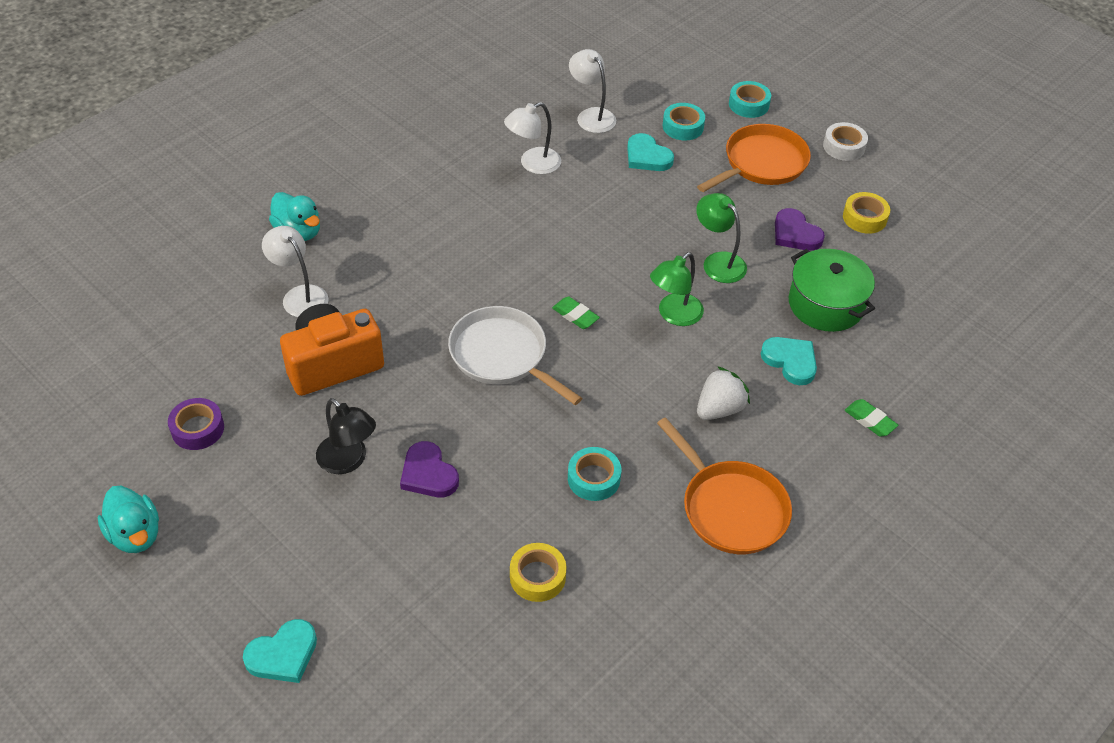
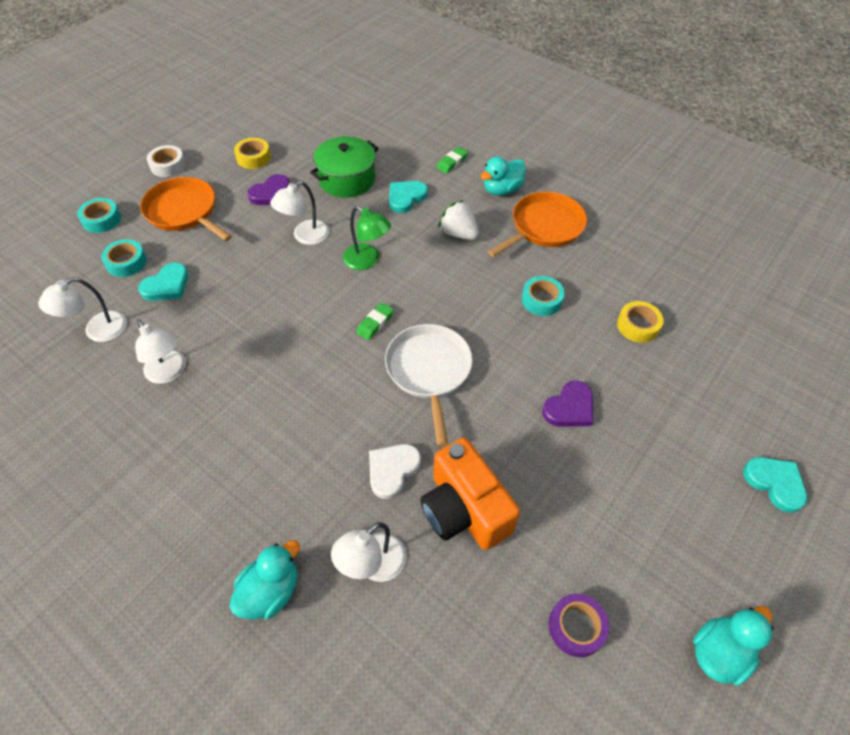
camera: 95 degrees left, 5 degrees up
black lamp [316,398,376,474] -> none
white pan [448,306,582,405] -> white pan turned 135 degrees clockwise [385,324,473,447]
green lamp [696,193,747,283] -> white lamp [270,181,329,245]
none -> white heart [369,444,421,499]
none -> turquoise duck [481,157,526,196]

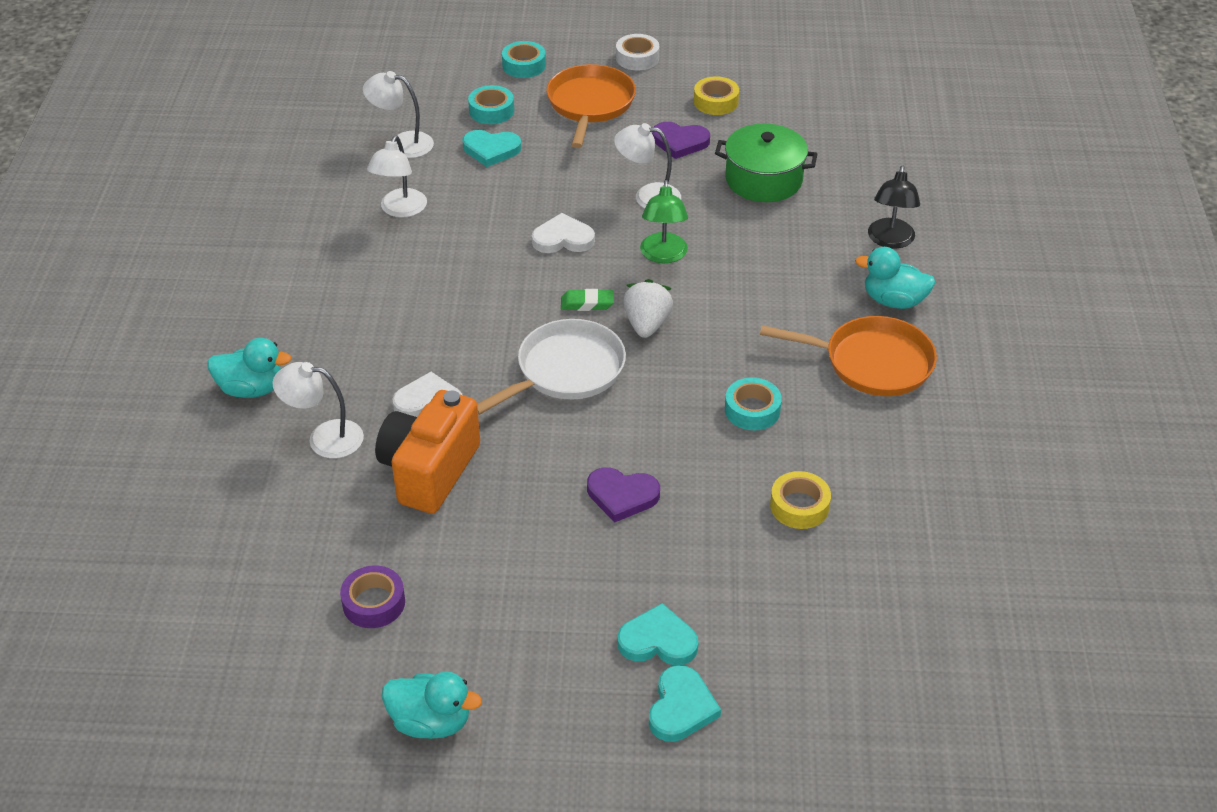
camera: 55 degrees right, 10 degrees down
turquoise heart [389,181,428,213] -> turquoise heart moved to [617,603,698,666]
green eraser [437,147,468,173] -> black lamp [868,165,920,249]
white strawberry [438,200,479,240] -> white strawberry moved to [623,279,673,338]
none -> white heart [532,213,595,253]

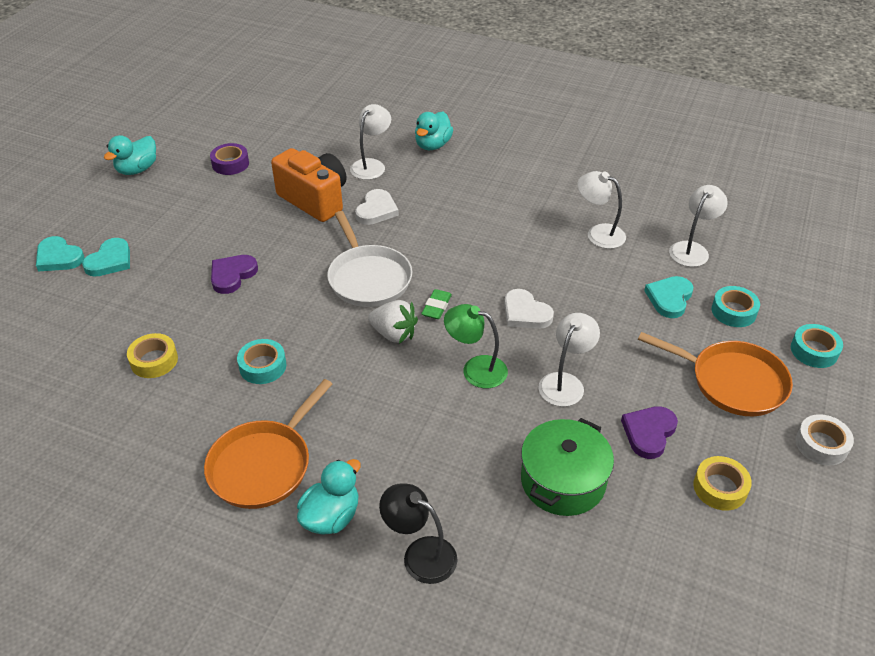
camera: 110 degrees right, 0 degrees up
white heart [532,213,595,253] -> white heart turned 120 degrees clockwise [504,289,554,329]

